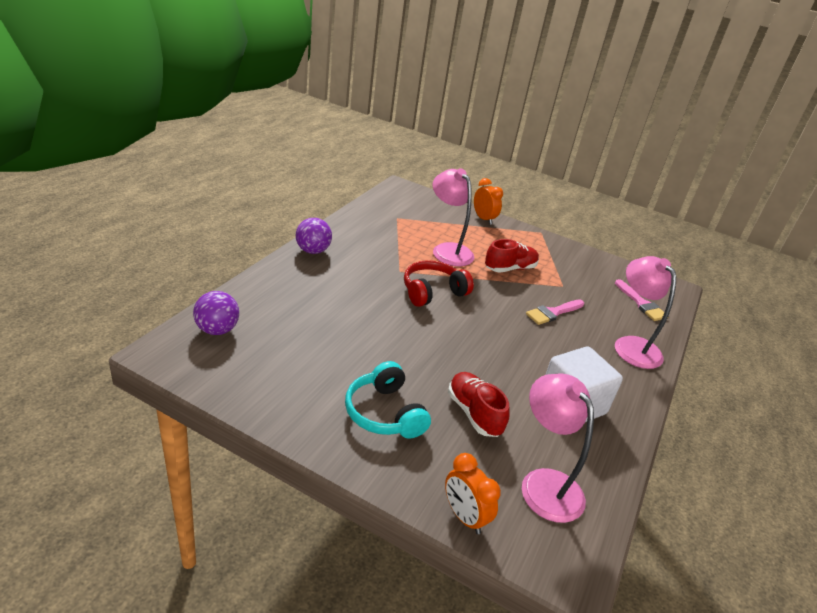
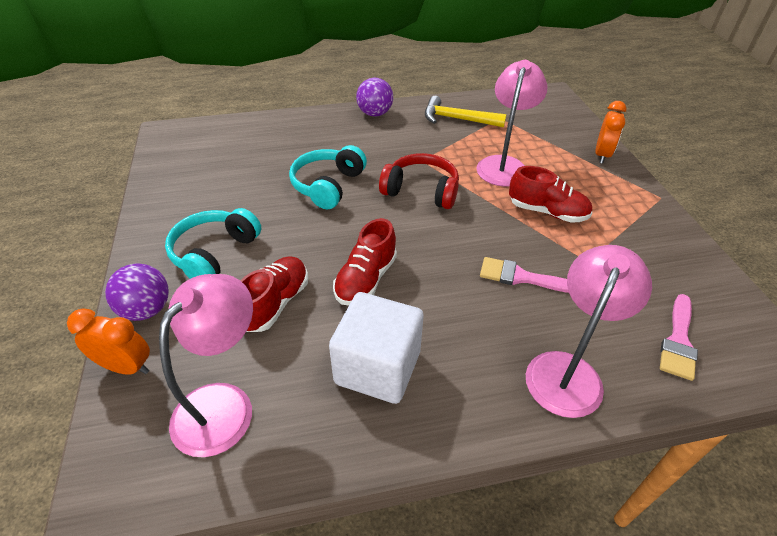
camera: 55 degrees right, 10 degrees up
purple ball [193,291,239,335] -> purple ball moved to [105,264,169,321]
orange clock [445,453,501,534] -> orange clock turned 90 degrees clockwise [67,308,150,375]
none -> turquoise headphones [289,145,367,209]
none -> red shoe [333,218,397,305]
none -> yellow hammer [425,96,506,127]

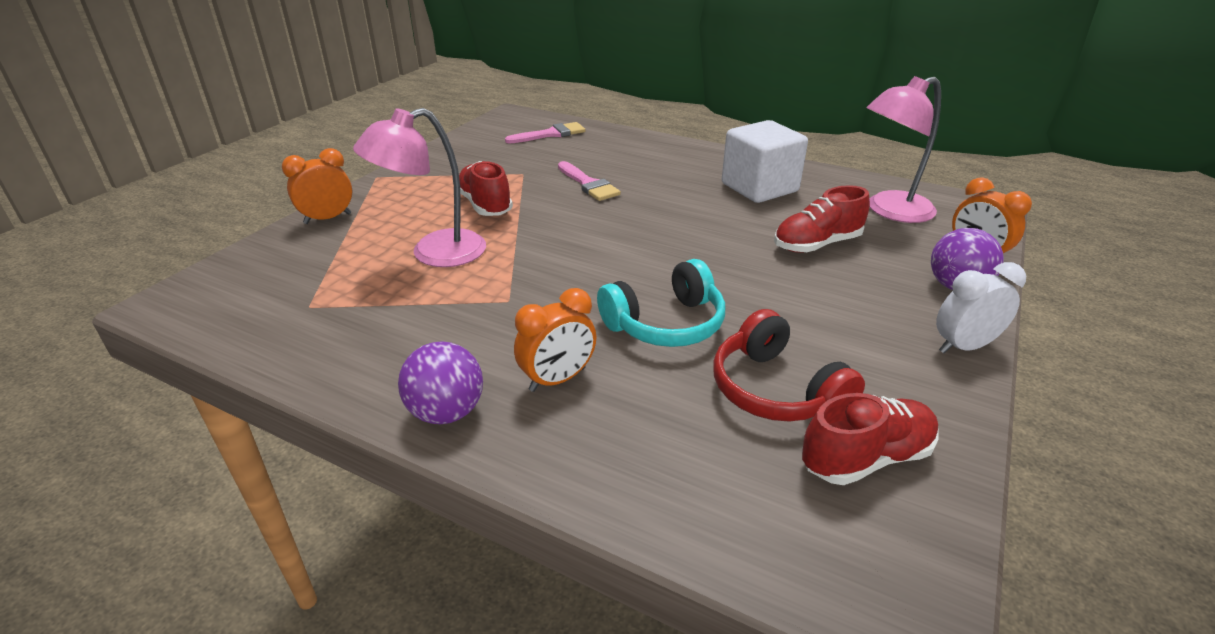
camera: 140 degrees left, 10 degrees down
turquoise headphones [165,208,261,279] -> none
red shoe [333,218,397,305] -> red shoe moved to [802,393,939,485]
red headphones [379,153,459,209] -> red headphones moved to [713,309,865,422]
yellow hammer [425,96,506,127] -> none
pink lamp [526,245,652,418] -> none
none -> orange clock [514,288,596,392]
none -> white clock [936,262,1026,354]

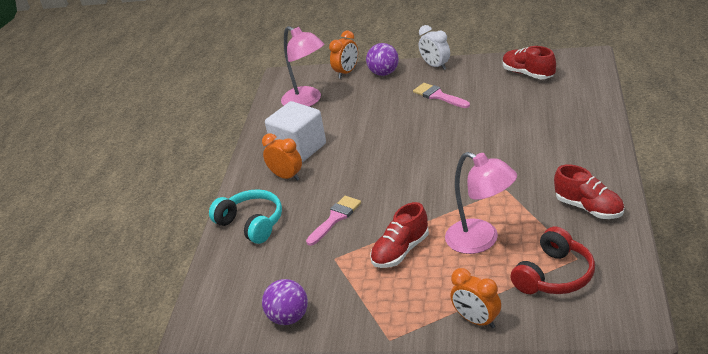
camera: 105 degrees left, 0 degrees up
purple ball [398,341,483,424] -> purple ball moved to [262,279,308,325]
pink brush [505,122,586,143] -> pink brush moved to [413,83,470,108]
orange clock [514,288,596,392] -> orange clock moved to [262,133,302,181]
turquoise headphones [597,259,725,347] -> turquoise headphones moved to [209,189,282,244]
red headphones [713,309,865,422] -> red headphones moved to [510,226,595,294]
red shoe [774,185,870,253] -> red shoe moved to [554,164,624,219]

